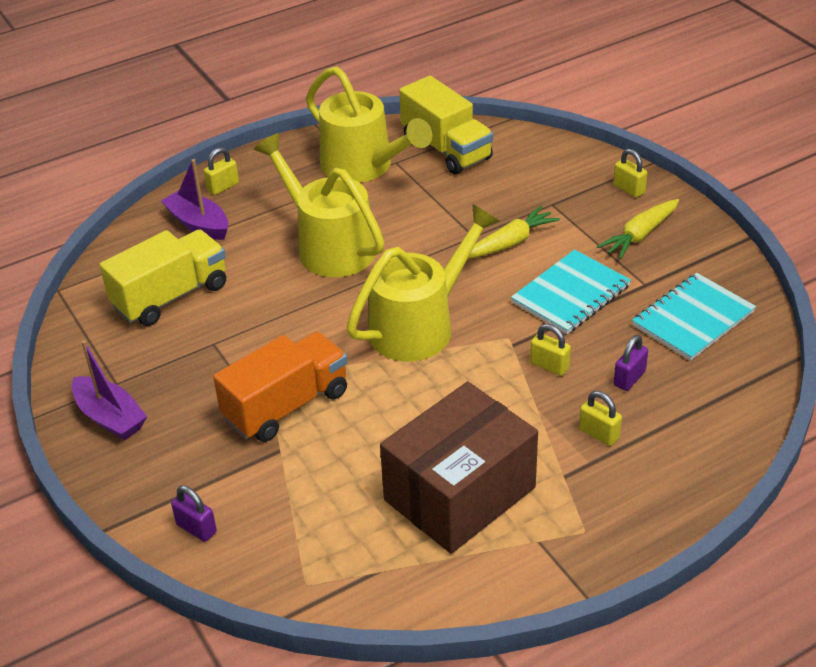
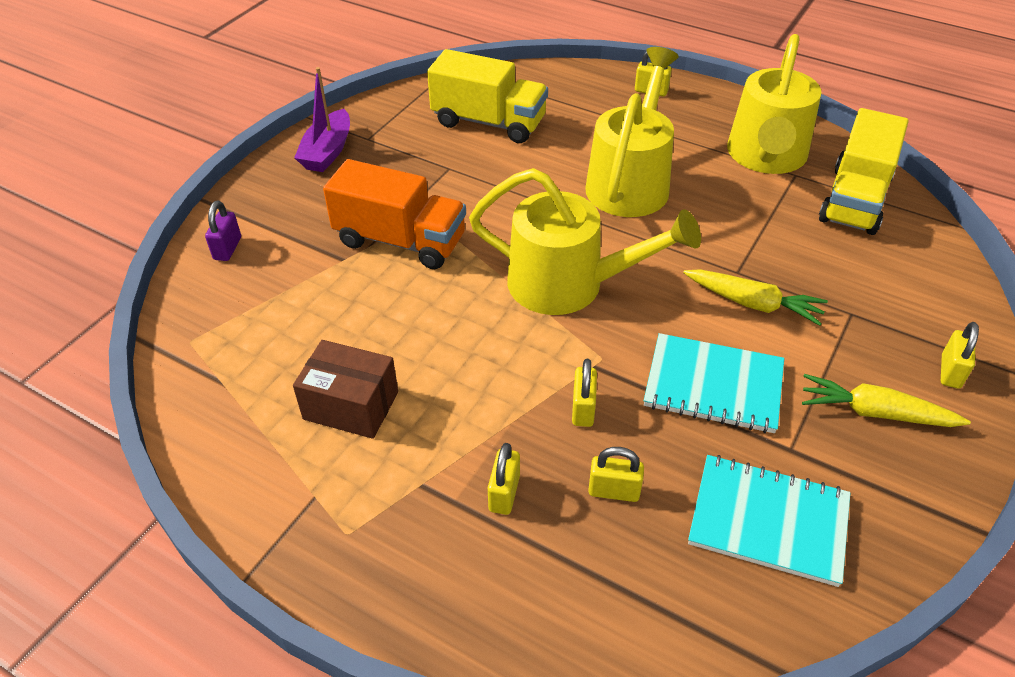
camera: 60 degrees right, 5 degrees up
purple boat [161,159,228,240] -> none
brown box [380,382,538,554] -> brown box [293,340,398,439], size x0.58
purple padlock [614,335,648,391] -> yellow padlock [588,447,644,502]

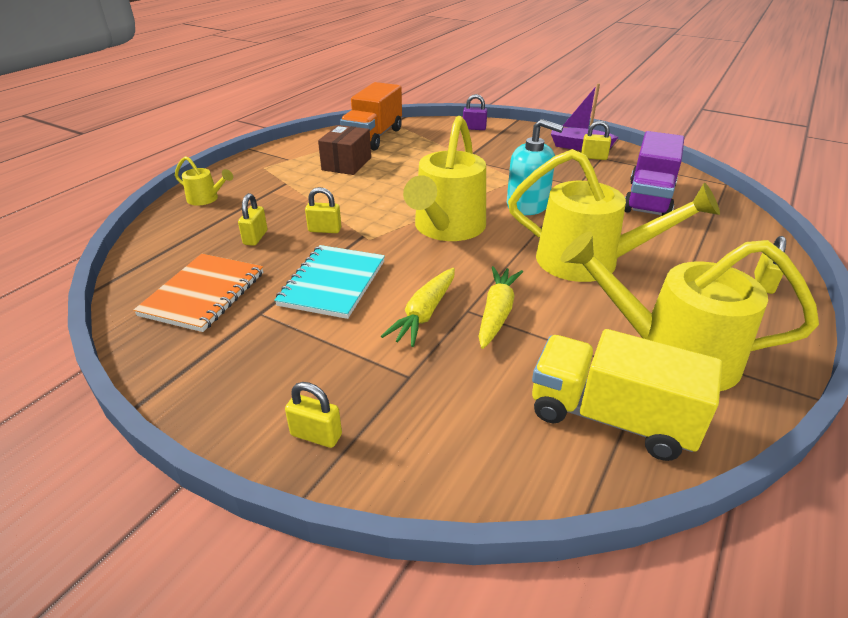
camera: 90 degrees right, 10 degrees down
orange truck [323,159,466,269] -> orange truck moved to [340,82,402,151]
yellow truck [427,49,548,143] -> purple truck [625,131,684,216]
yellow padlock [488,443,520,515] -> yellow padlock moved to [581,121,611,160]
turquoise notebook [688,455,850,587] -> orange notebook [133,254,263,332]
yellow carrot [802,374,971,427] -> yellow carrot moved to [478,266,523,349]
none -> yellow watering can [175,156,233,206]
none -> turquoise soap dispenser [507,119,564,215]

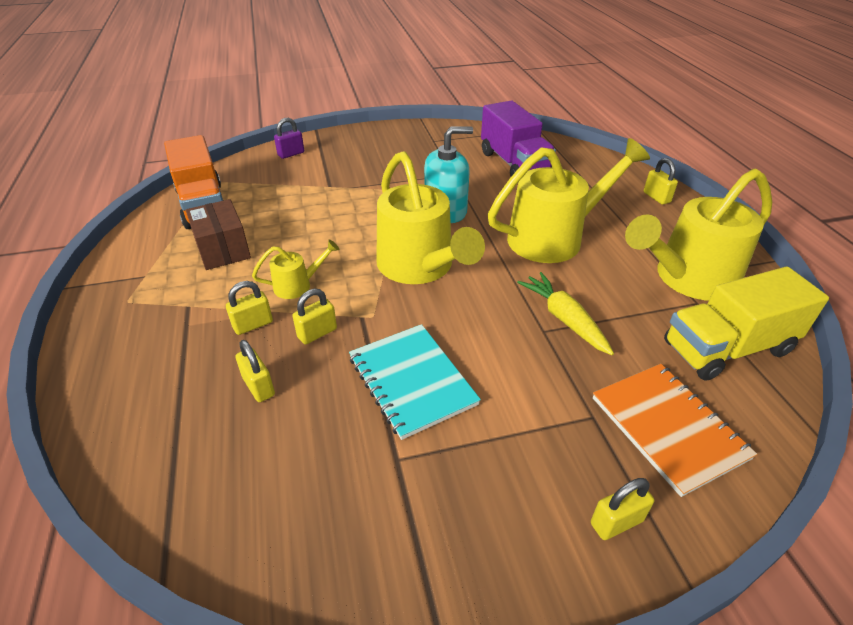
camera: 45 degrees left, 5 degrees up
orange notebook [133,254,263,332] -> orange notebook moved to [593,364,757,497]
yellow watering can [175,156,233,206] -> yellow watering can moved to [252,239,340,299]
yellow carrot [381,268,455,347] -> none
purple boat [551,83,618,150] -> none
yellow padlock [581,121,611,160] -> yellow padlock moved to [226,281,273,335]

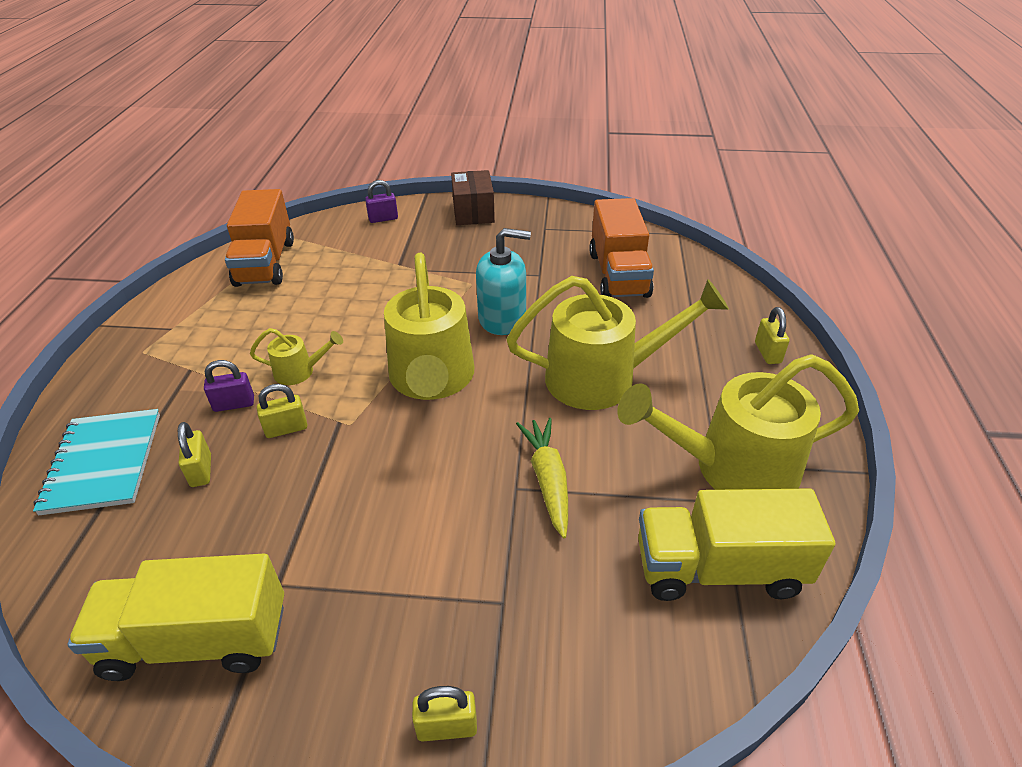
camera: 20 degrees right, 0 degrees up
brown box [186,199,251,270] -> brown box moved to [451,170,495,225]
yellow padlock [226,281,273,335] -> purple padlock [204,360,254,412]
turquoise notebook [349,324,481,440] -> turquoise notebook moved to [33,409,160,515]
purple truck [481,101,556,177] -> orange truck [589,198,654,298]
orange notebook [593,364,757,497] -> none
none -> yellow truck [67,554,284,681]

